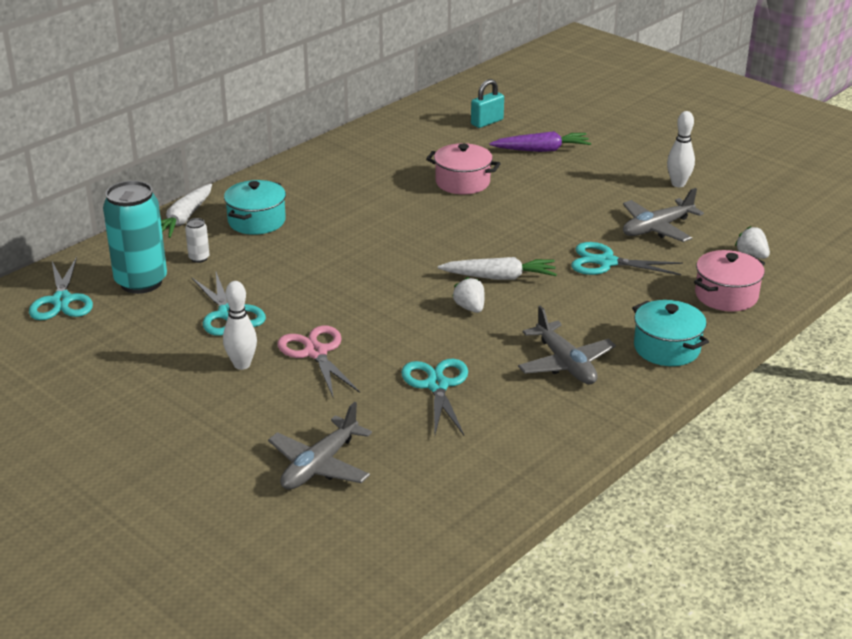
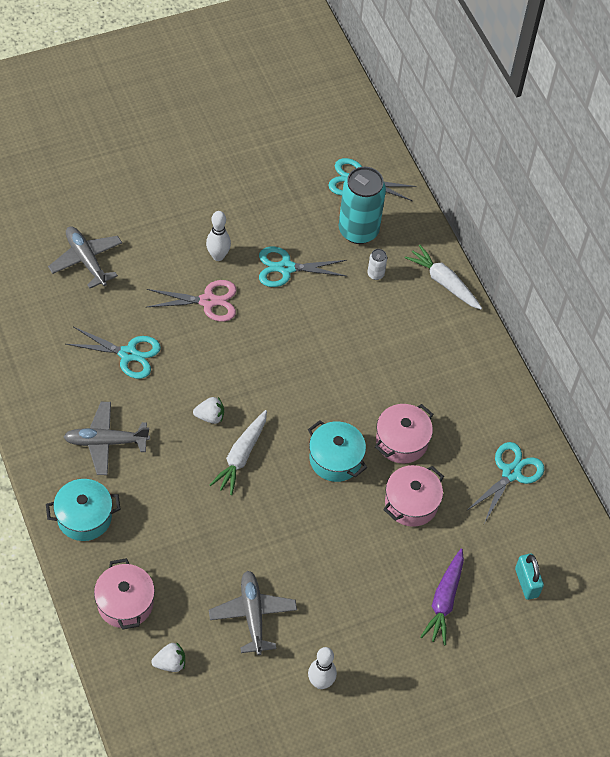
camera: 110 degrees right, 25 degrees up
turquoise pot [224,180,286,235] -> turquoise pot moved to [308,420,367,482]
turquoise scissors [571,242,683,275] -> turquoise scissors moved to [466,442,545,522]
none -> pink pot [375,404,433,464]

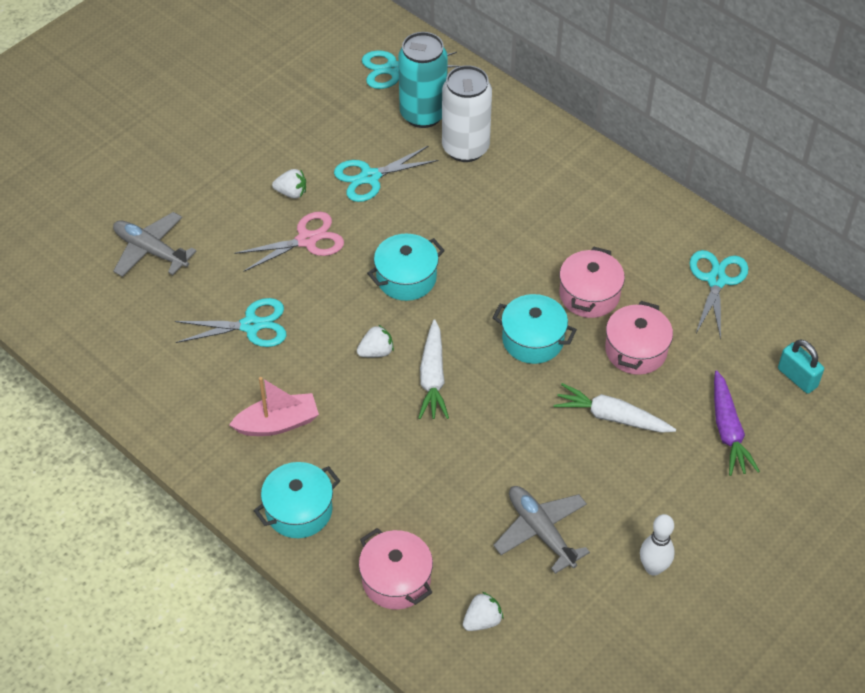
camera: 20 degrees left, 5 degrees down
grey plane [64,402,150,475] -> pink boat [229,377,319,436]
white bowling pin [206,211,231,261] -> white strawberry [272,169,306,198]
white can [368,249,387,280] -> white can [442,65,492,162], size x2.43
white carrot [405,245,482,310] -> white carrot moved to [554,383,676,433]
none -> turquoise pot [367,234,445,301]

